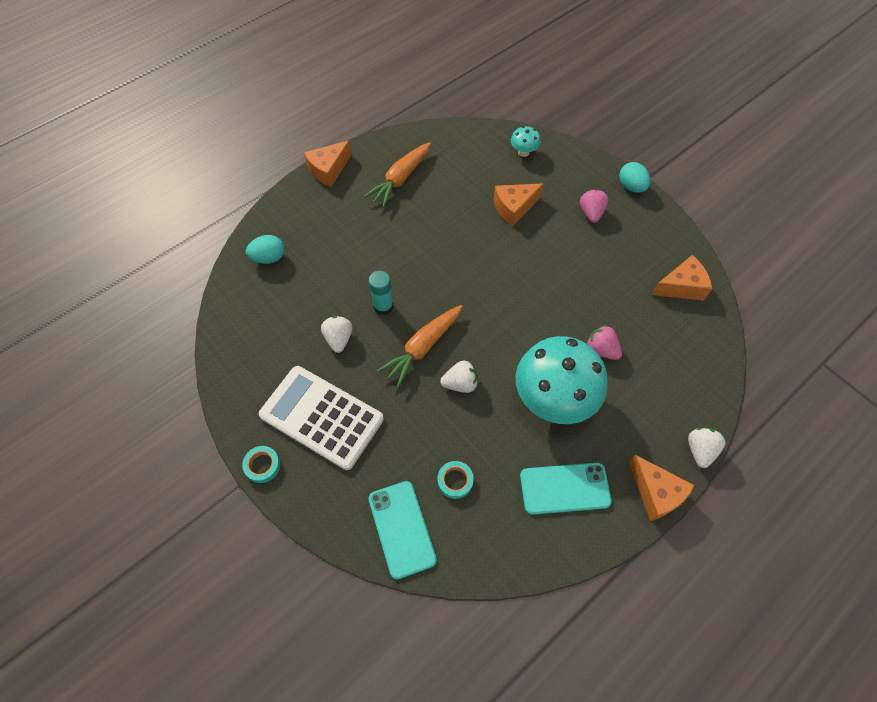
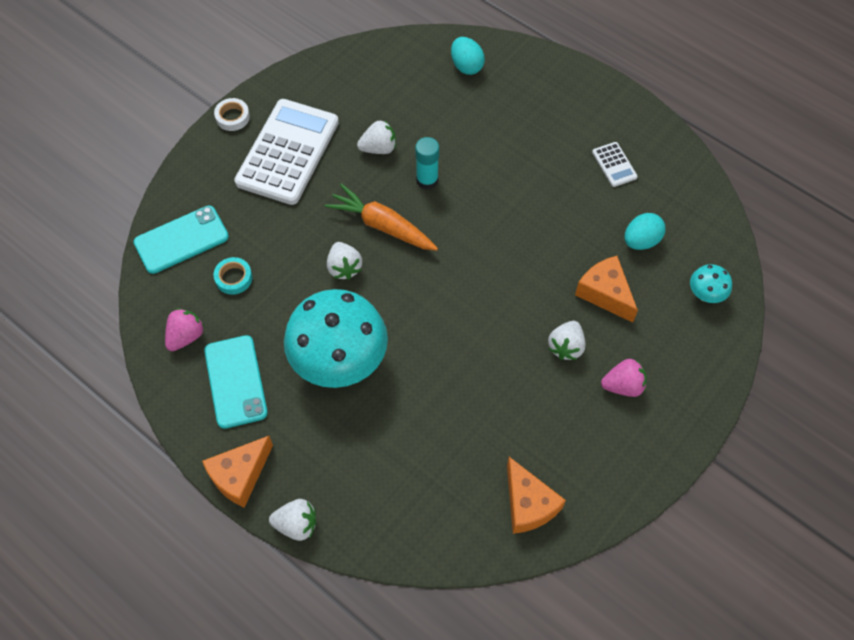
camera: 80 degrees right, 0 degrees up
turquoise tape [242,446,281,483] -> white tape [214,98,250,131]
orange cheese [304,141,352,187] -> none
orange carrot [364,142,431,208] -> white calculator [592,142,638,187]
pink strawberry [586,325,622,360] -> pink strawberry moved to [165,308,204,351]
turquoise egg [619,162,650,193] -> turquoise egg moved to [625,213,666,250]
none -> white strawberry [548,321,586,360]

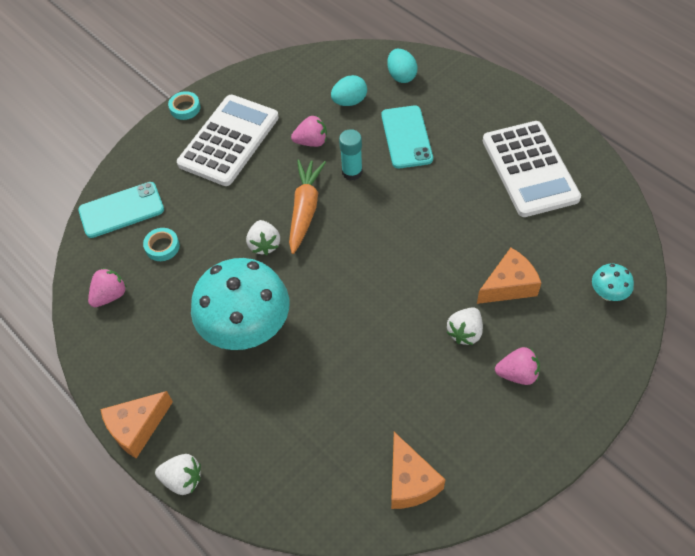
camera: 10 degrees right, 5 degrees down
turquoise phone [204,335,268,429] -> turquoise phone moved to [381,105,433,169]
white tape [214,98,250,131] -> turquoise tape [168,91,200,120]
orange carrot [325,184,438,251] -> orange carrot turned 60 degrees clockwise [289,159,326,254]
white strawberry [357,120,396,154] -> pink strawberry [291,116,327,147]
orange cheese [575,256,638,323] -> orange cheese turned 90 degrees clockwise [477,248,541,304]
white calculator [592,142,638,187] -> white calculator [483,121,581,217], size x2.38
turquoise egg [625,213,666,250] -> turquoise egg moved to [331,75,367,106]

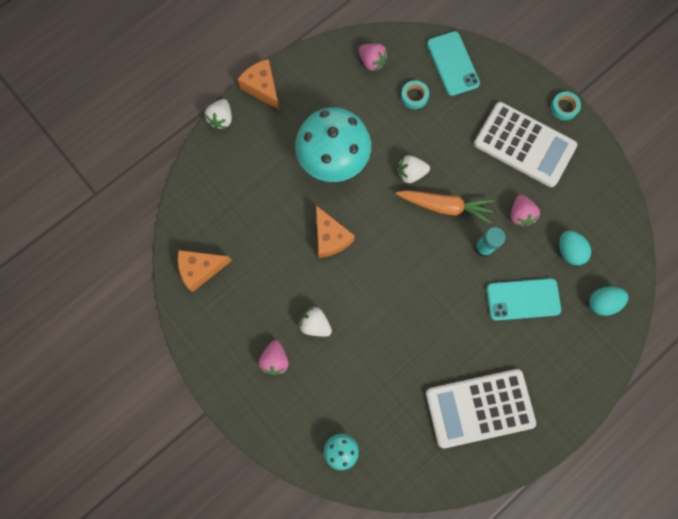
camera: 90 degrees right, 20 degrees up
orange cheese [477,248,541,304] -> orange cheese moved to [316,205,355,258]

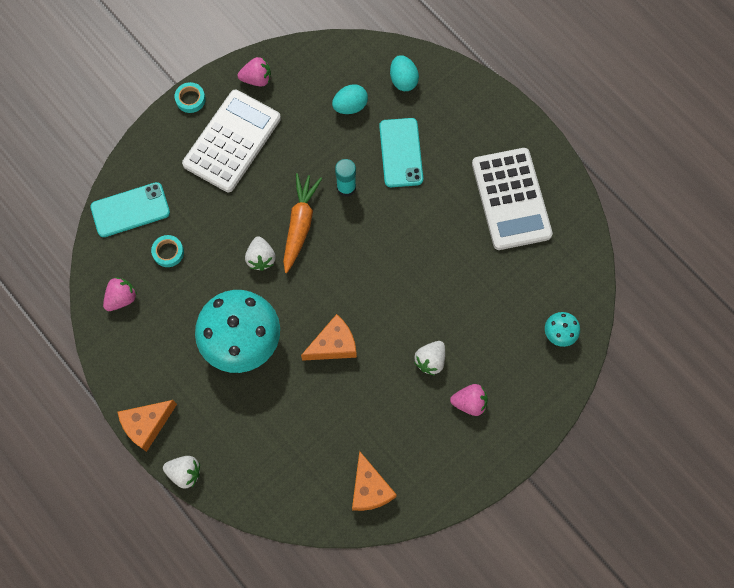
camera: 90 degrees left, 5 degrees down
pink strawberry [511,195,540,227] -> pink strawberry moved to [238,57,271,86]

